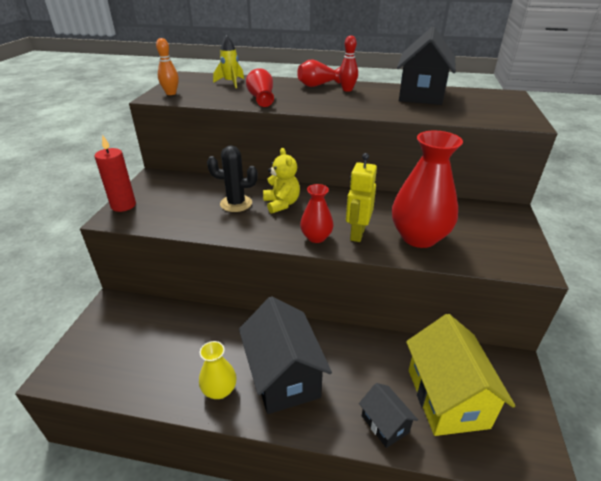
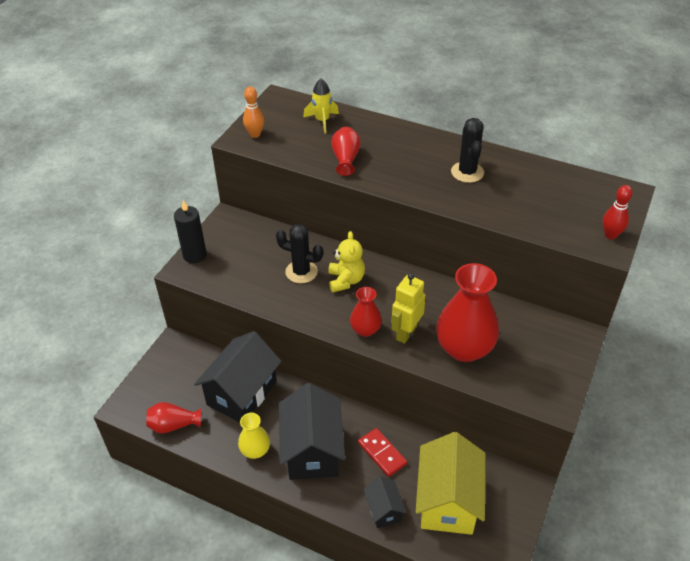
camera: 15 degrees right, 10 degrees up
red candle [94,135,136,212] -> black candle [174,200,207,263]
red vase [297,60,340,87] -> red vase moved to [146,402,201,434]
red bowling pin [339,35,358,92] -> red bowling pin moved to [603,185,632,239]
black house [397,27,456,105] -> black house moved to [194,331,282,422]
none -> red domino [358,428,407,477]
none -> black cactus [451,118,484,183]

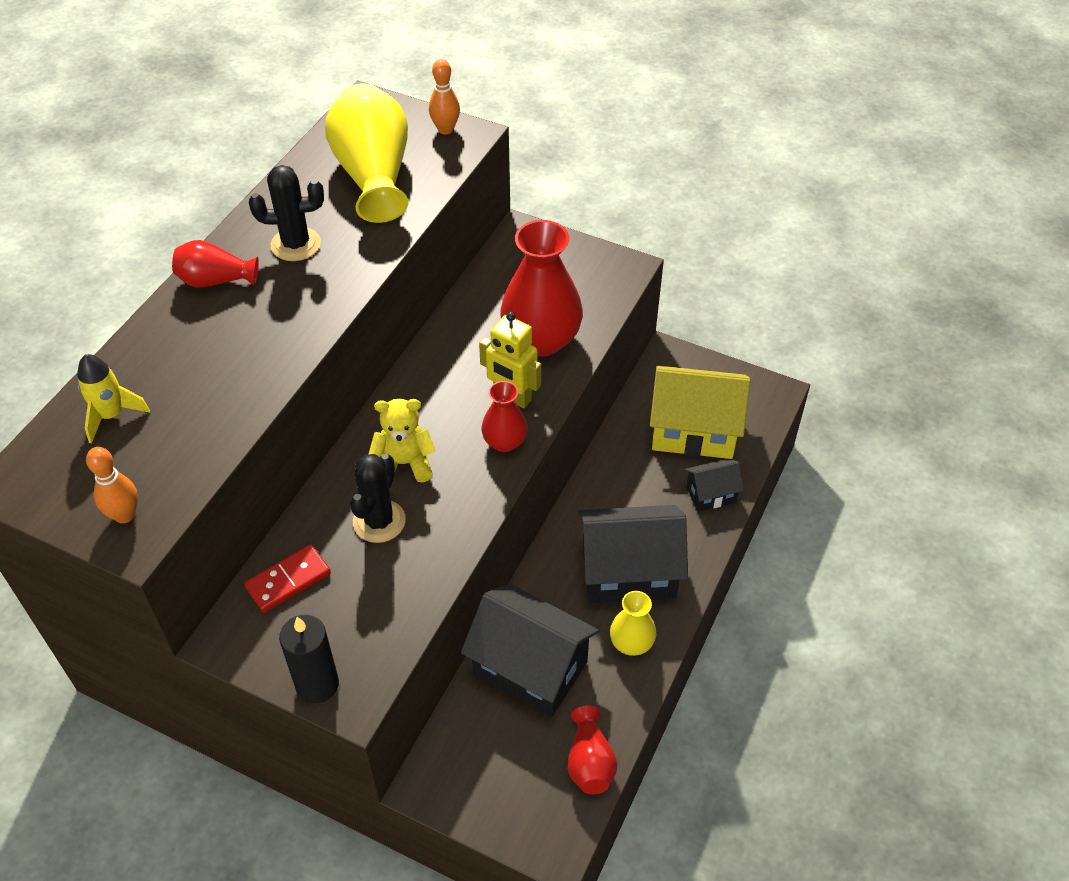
camera: 90 degrees left, 5 degrees up
red vase [331,127,361,176] -> red vase moved to [172,240,259,288]
red domino [358,428,407,477] -> red domino moved to [244,545,331,612]
red bowling pin [603,185,632,239] -> orange bowling pin [429,59,460,135]
none -> yellow vase [325,83,408,223]

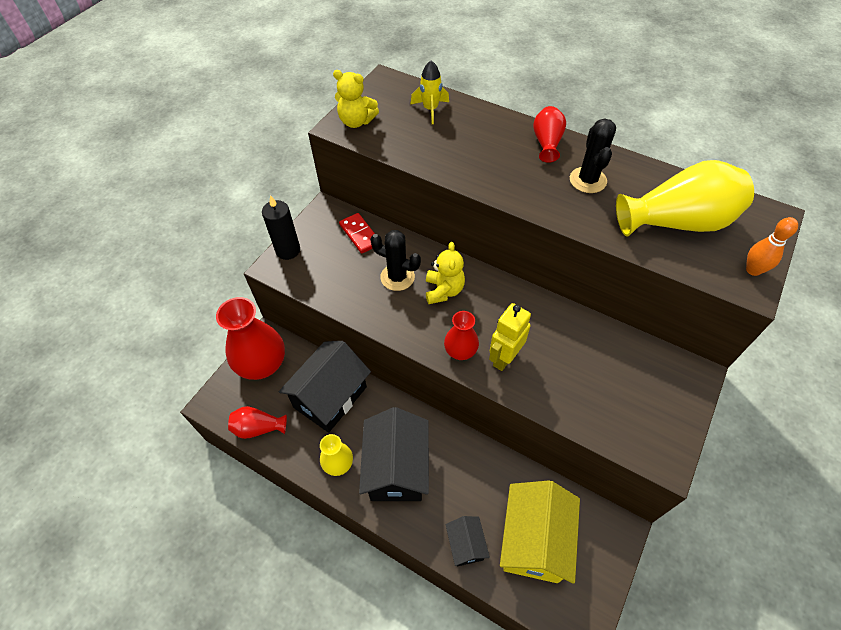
camera: 95 degrees right, 5 degrees up
orange bowling pin [86,447,138,523] -> yellow teddy bear [333,70,379,128]
red vase [500,220,583,357] -> red vase moved to [216,297,285,380]

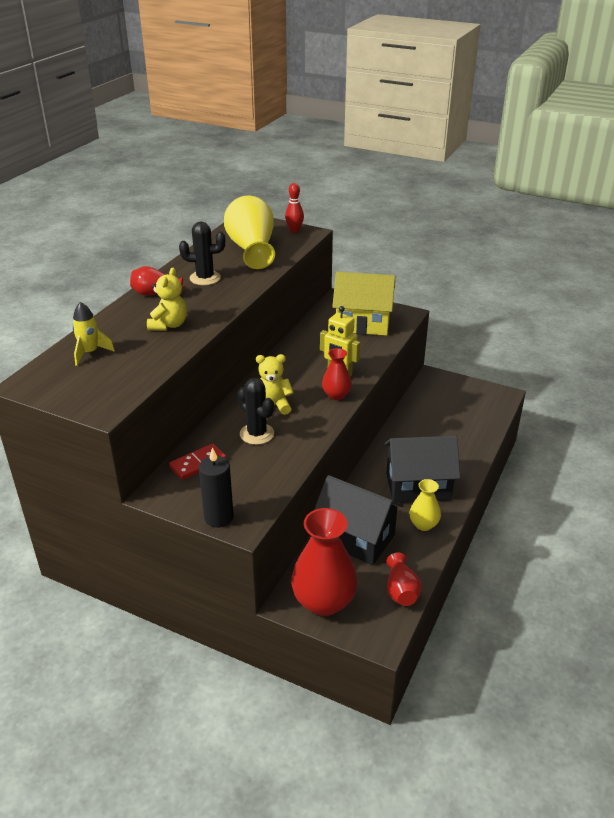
camera: 95 degrees left, 20 degrees down
yellow teddy bear [333,70,379,128] -> yellow teddy bear moved to [147,268,187,331]
black cactus [370,230,421,291] -> black cactus turned 60 degrees counterclockwise [237,378,274,445]
black house [446,516,490,566] -> none
yellow house [500,480,580,584] -> yellow house moved to [332,272,395,336]
orange bowling pin [746,217,798,276] -> red bowling pin [285,183,304,233]

